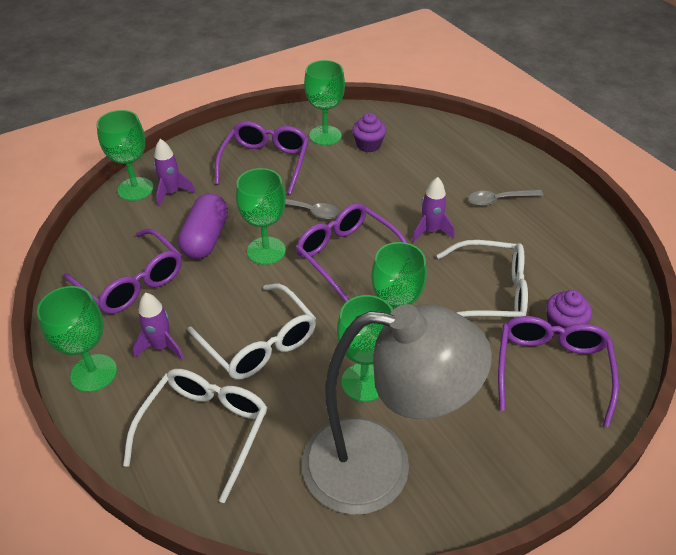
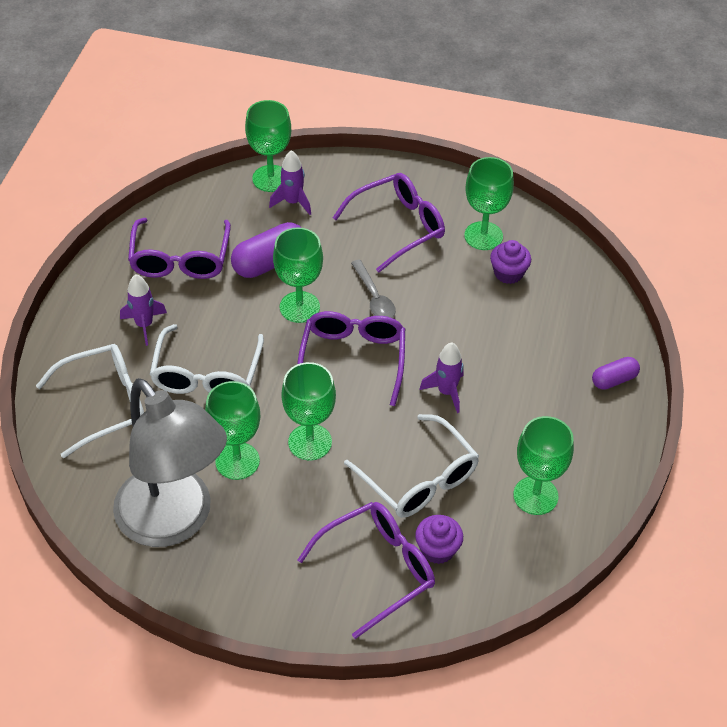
camera: 45 degrees right, 5 degrees up
green goblet [37,286,117,392] -> green goblet moved to [513,416,574,515]
grey spoon [468,189,543,206] -> none
none -> purple capsule [592,357,640,390]

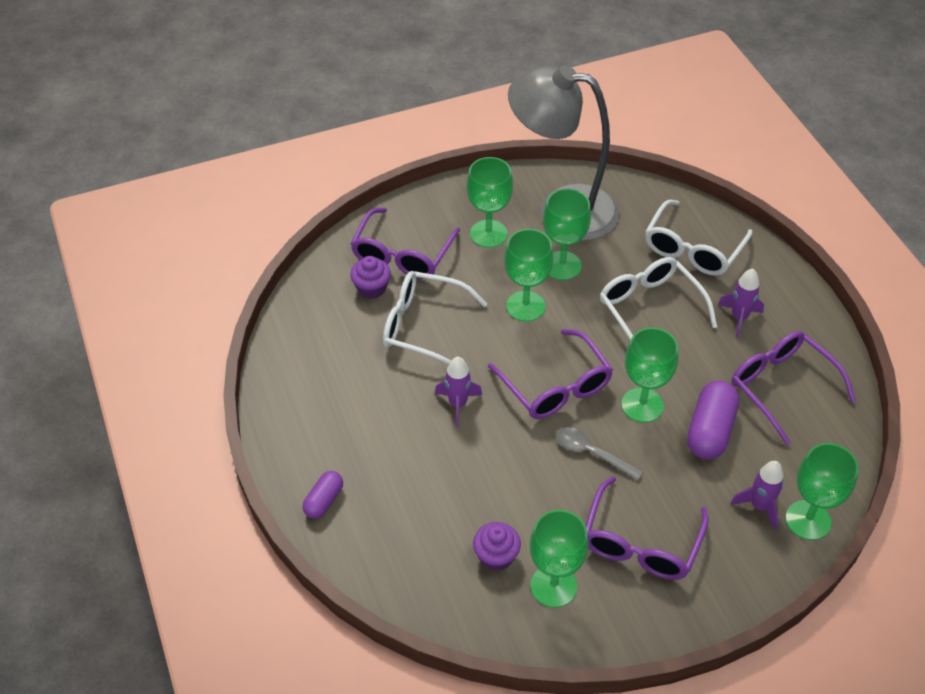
camera: 145 degrees right, 0 degrees up
green goblet [513,416,574,515] -> green goblet moved to [467,157,513,248]

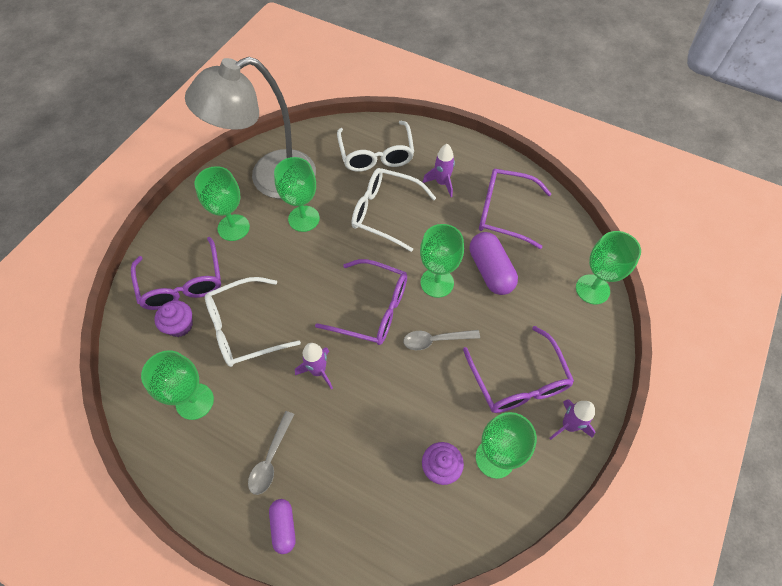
camera: 40 degrees left, 10 degrees up
green goblet [504,229,553,322] -> green goblet moved to [141,350,214,420]
purple rocket [731,461,784,530] -> purple rocket moved to [549,399,595,440]
none -> grey spoon [248,411,295,495]

